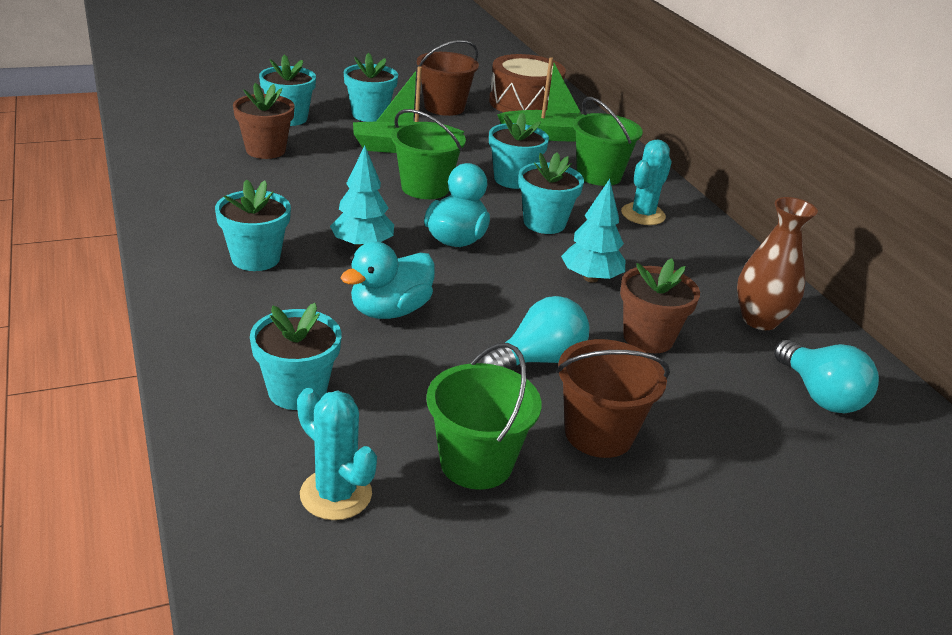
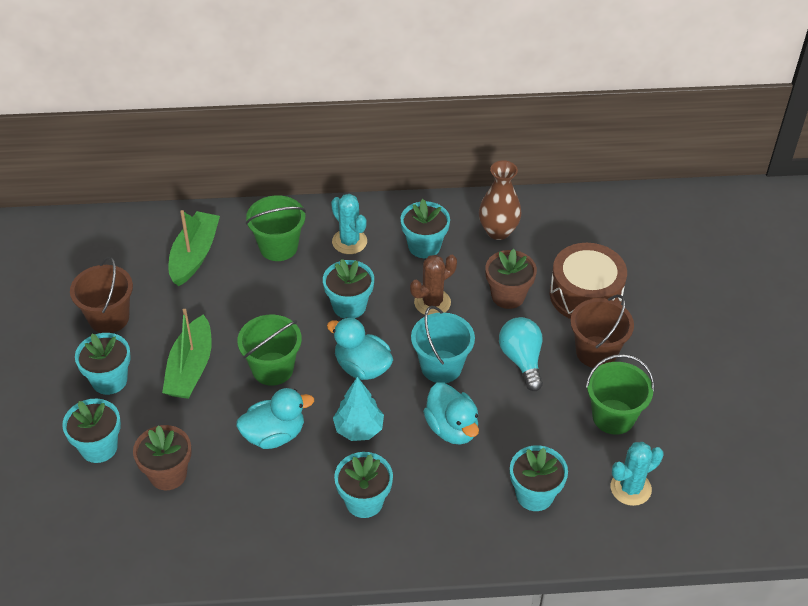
camera: 70 degrees left, 15 degrees up
brown drum [489,54,566,113] -> brown drum moved to [550,243,627,319]
turquoise flower pot [489,112,549,189] -> turquoise flower pot moved to [401,199,450,258]
turquoise tree [561,179,625,283] -> brown cactus [410,255,457,315]
turquoise light bulb [774,340,879,413] -> none
none -> turquoise duck [236,388,314,449]
none -> turquoise bucket [411,306,475,383]

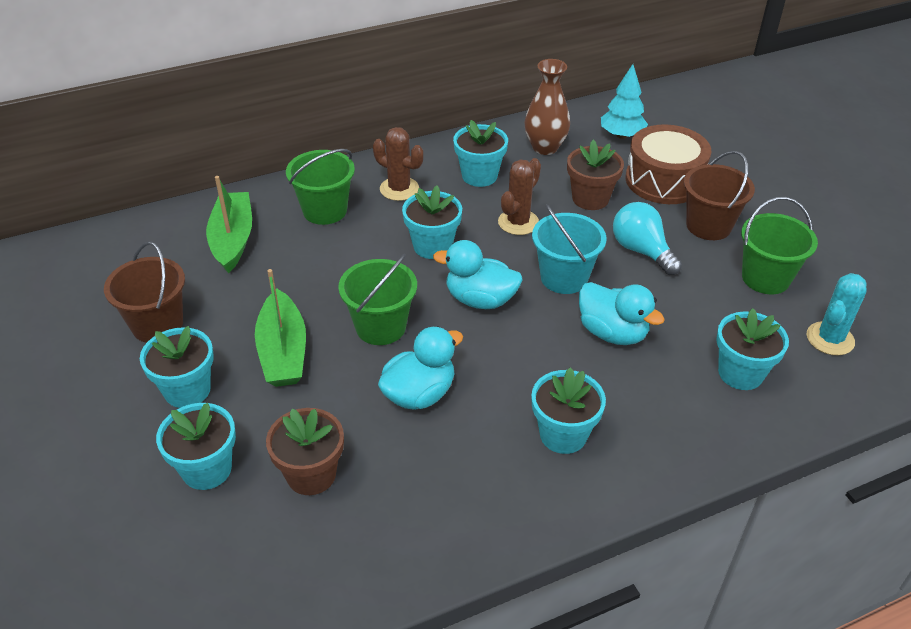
camera: 20 degrees left, 5 degrees down
turquoise cactus [331,194,367,254] -> brown cactus [373,127,423,201]
turquoise tree [333,377,384,441] -> turquoise tree moved to [601,64,648,139]

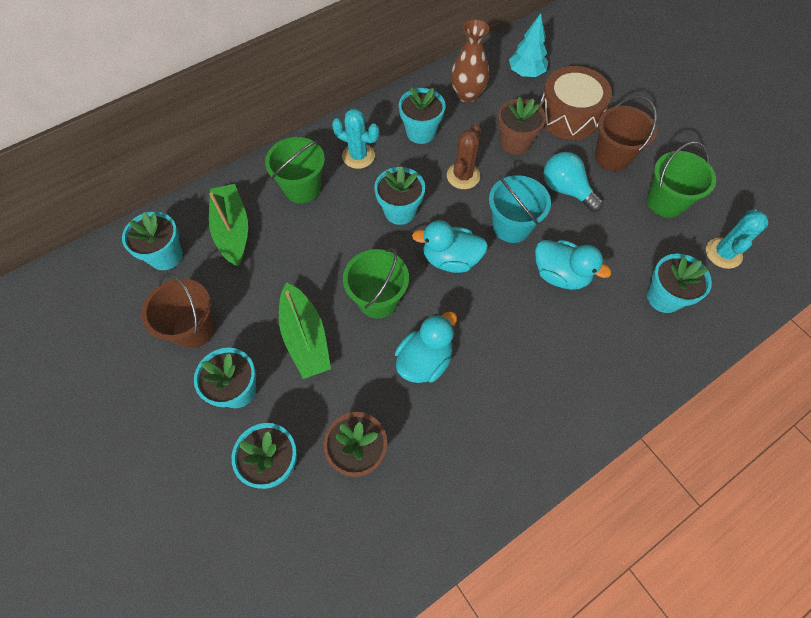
camera: 10 degrees left, 20 degrees up
brown cactus [373,127,423,201] -> turquoise cactus [332,109,379,169]
turquoise flower pot [531,368,606,454] -> turquoise flower pot moved to [122,212,183,270]

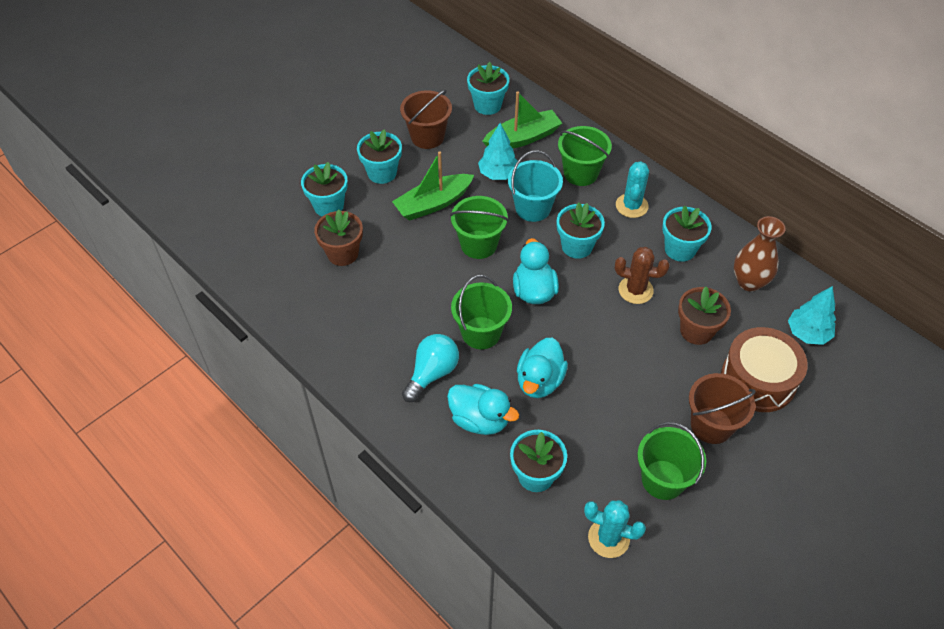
camera: 80 degrees right, 10 degrees down
turquoise duck [395,311,457,383] -> turquoise duck moved to [447,384,519,435]
turquoise bucket [489,175,551,243] -> turquoise bucket moved to [508,150,563,222]
turquoise light bulb [544,152,603,212] -> turquoise light bulb moved to [402,334,459,402]
none -> green bucket [451,275,512,349]
none -> turquoise tree [478,123,517,180]

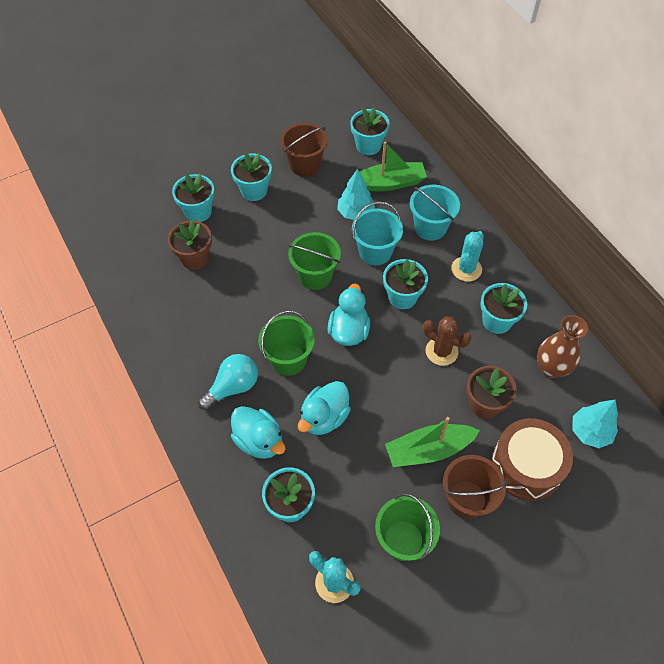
camera: 15 degrees right, 5 degrees up
green boat [392,151,474,220] -> green boat moved to [385,417,480,467]
green bucket [558,126,612,186] -> turquoise bucket [410,185,460,241]

